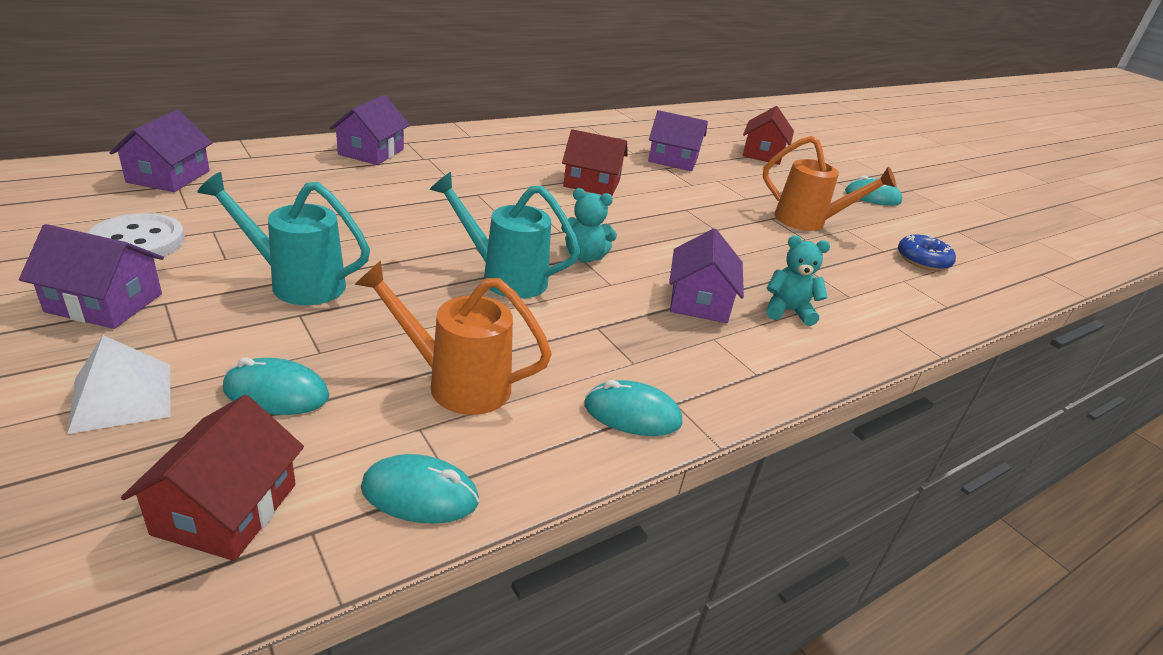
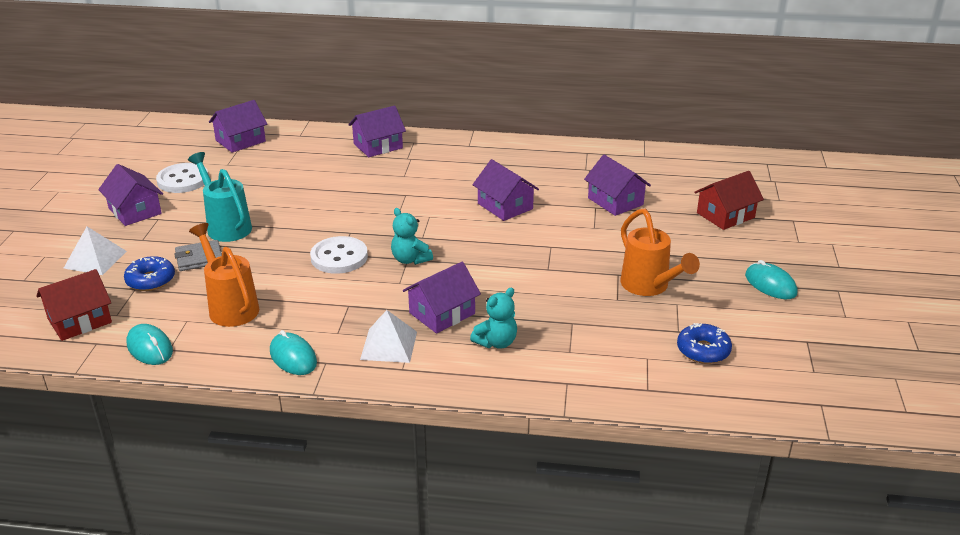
camera: 45 degrees right, 0 degrees up
turquoise mouse [223,358,329,415] -> blue donut [124,256,175,291]
turquoise watering can [429,172,580,299] -> white button [310,236,368,274]
red house [562,129,628,196] -> purple house [472,159,539,221]
turquoise teddy bear [766,236,830,326] -> turquoise teddy bear turned 90 degrees clockwise [470,288,517,349]
none -> grey wallet [174,240,222,271]
none -> white pyramid [360,310,417,363]

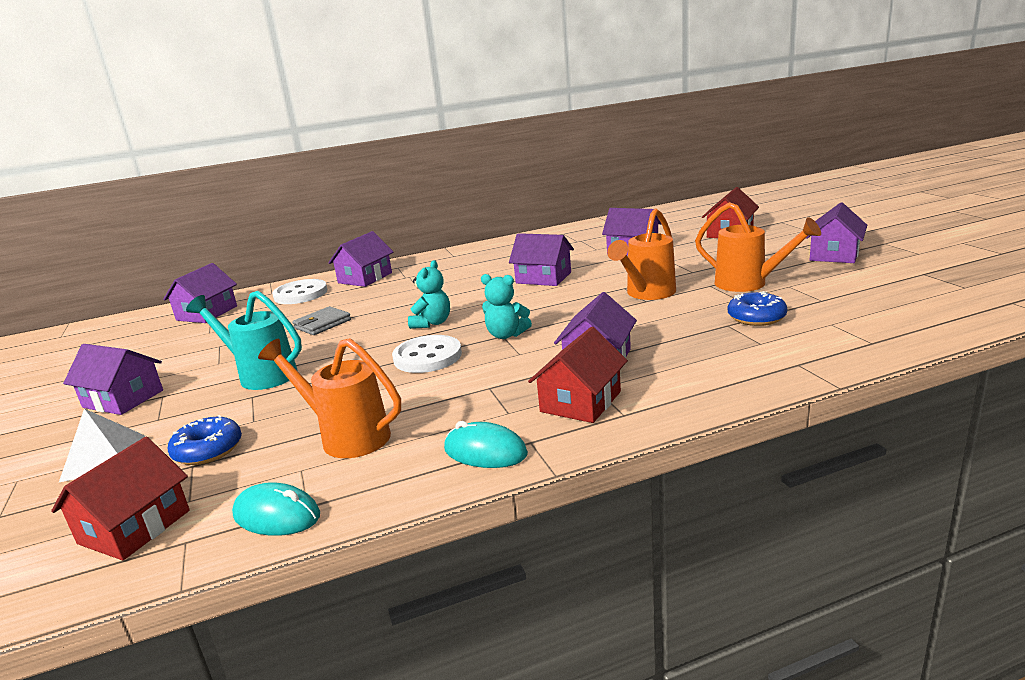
camera: 25 degrees left, 10 degrees down
white button [156,163,208,193] -> white button moved to [272,279,327,304]
grey wallet [174,240,222,271] -> grey wallet moved to [292,306,351,335]
white pyramid [360,310,417,363] -> red house [528,327,628,423]
turquoise teddy bear [470,288,517,349] -> turquoise teddy bear moved to [408,260,450,329]
blue donut [677,323,732,364] -> blue donut moved to [728,291,787,326]
turquoise mouse [745,260,797,299] -> purple house [806,202,867,263]
none -> orange watering can [607,209,676,300]

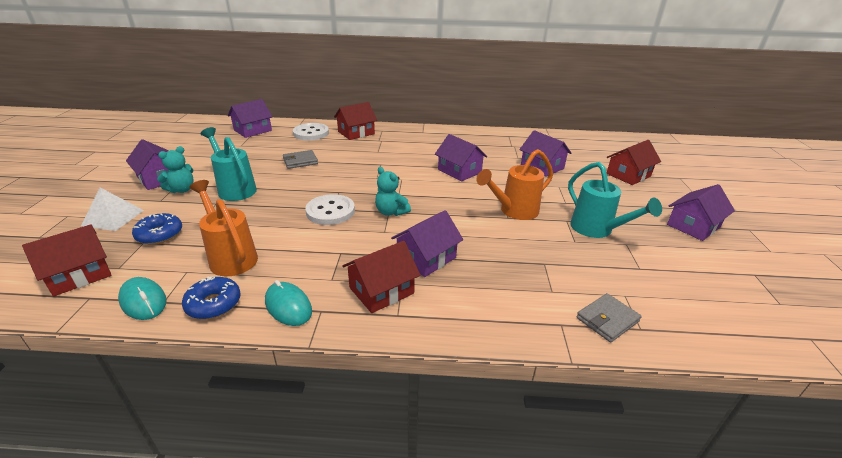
camera: 20 degrees right, 10 degrees up
purple house [328,231,393,287] -> red house [334,102,377,140]
turquoise teddy bear [408,260,450,329] -> turquoise teddy bear moved to [157,146,194,193]
orange watering can [695,202,821,292] -> turquoise watering can [568,162,662,238]
blue donut [728,291,787,326] -> blue donut moved to [182,276,241,319]
none -> grey wallet [576,293,642,342]

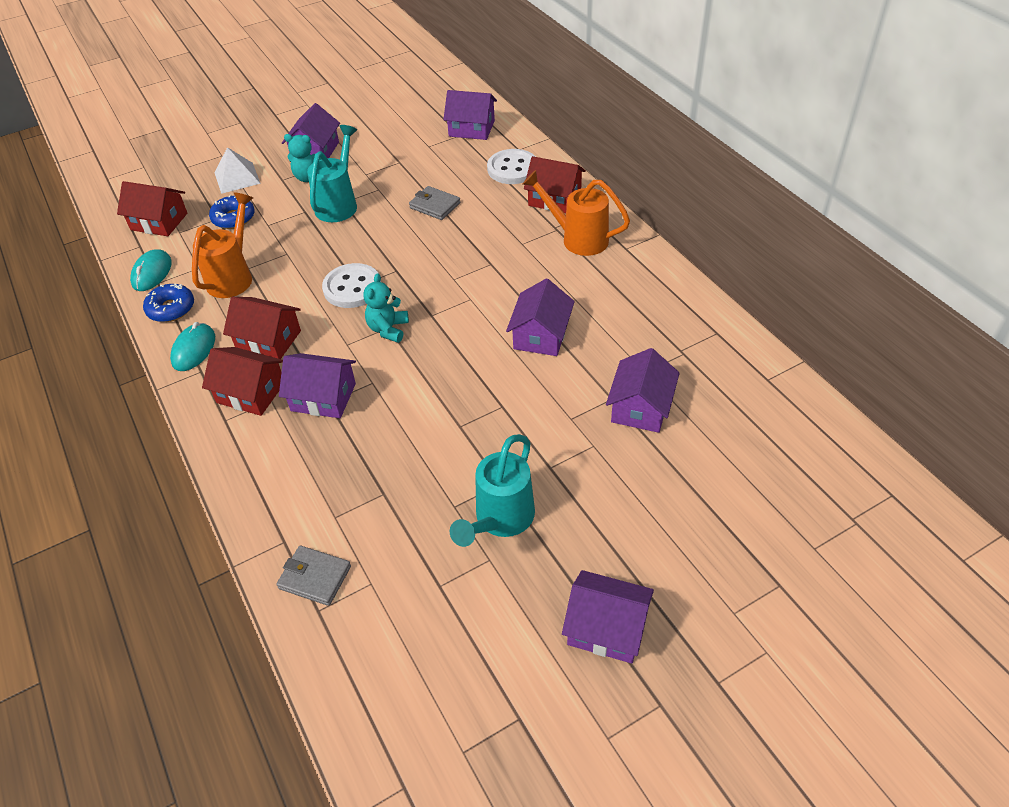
camera: 60 degrees right, 15 degrees up
orange watering can [477,149,553,220] -> orange watering can moved to [523,170,630,256]
red house [607,140,661,185] -> red house moved to [223,297,301,359]

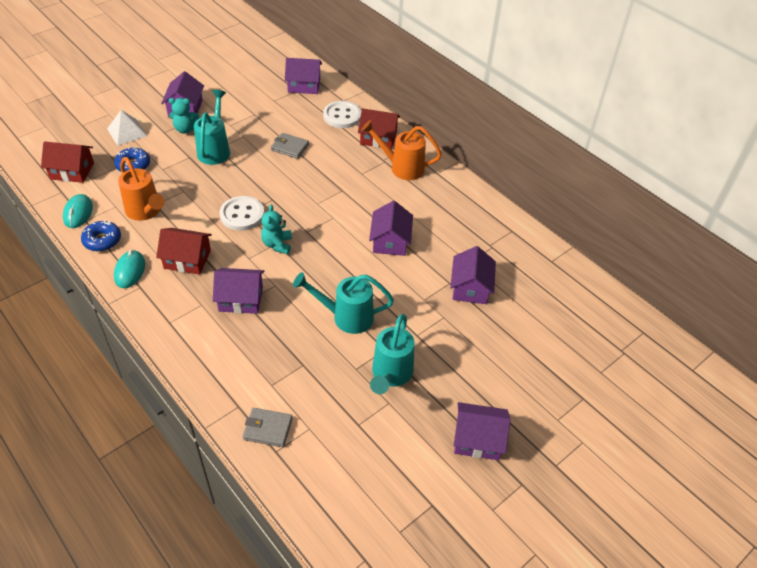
camera: 15 degrees left, 0 degrees up
orange watering can [192,193,253,298] -> orange watering can turned 135 degrees clockwise [118,157,165,221]
red house [202,347,283,416] -> none
none -> turquoise watering can [293,272,394,334]

